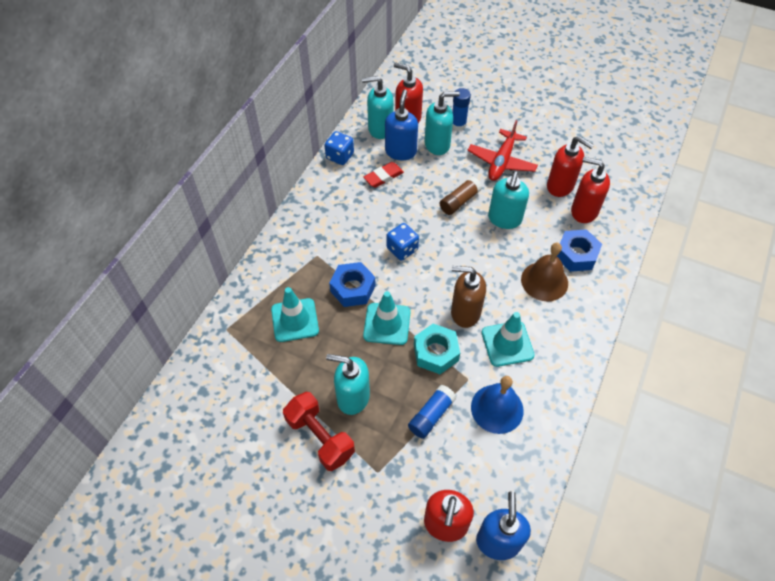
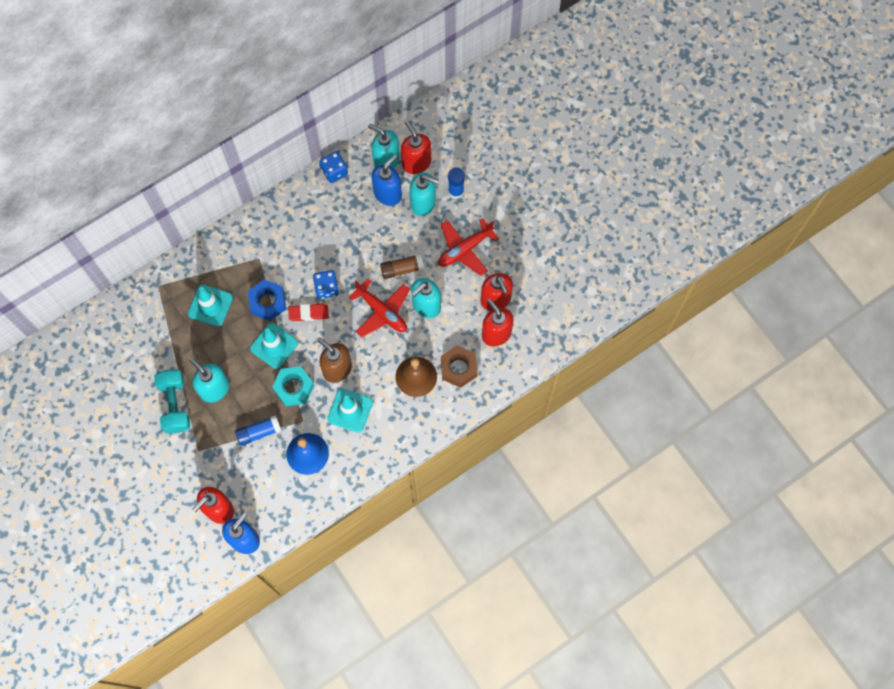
camera: 30 degrees right, 15 degrees up
red dumbbell [283,392,355,471] -> turquoise dumbbell [154,370,191,434]
red eraser [363,162,404,188] -> red eraser moved to [288,304,329,321]
blue nut [557,229,602,272] -> brown nut [441,345,477,388]
none -> red plane [349,278,410,338]

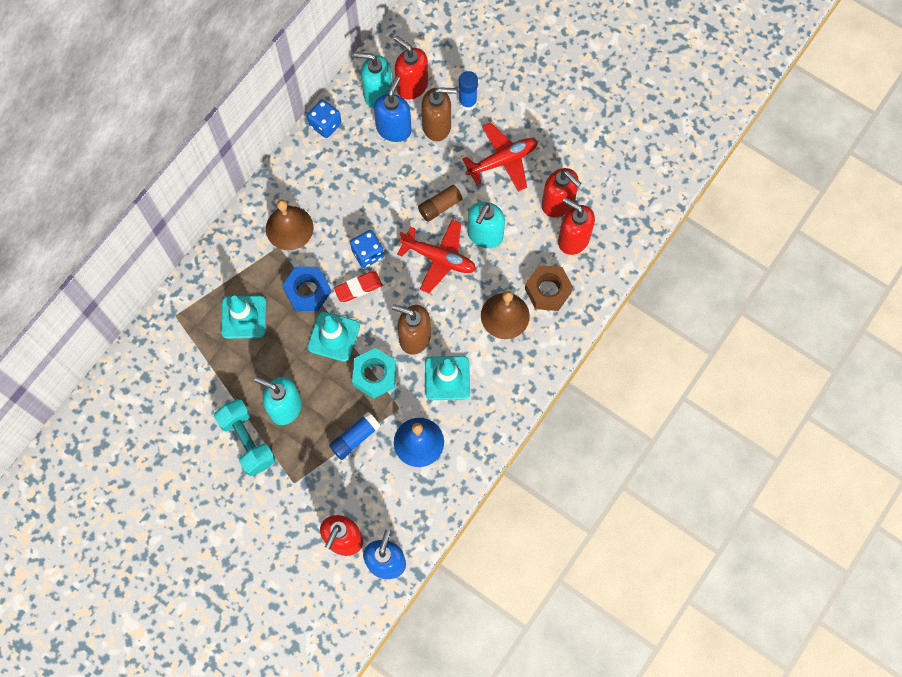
camera: 20 degrees left, 0 degrees up
turquoise soap dispenser [409,172,439,216] -> brown soap dispenser [421,87,457,141]
red plane [438,218,499,276] -> red plane turned 150 degrees counterclockwise [462,123,538,192]
none -> brown bell [266,199,314,250]

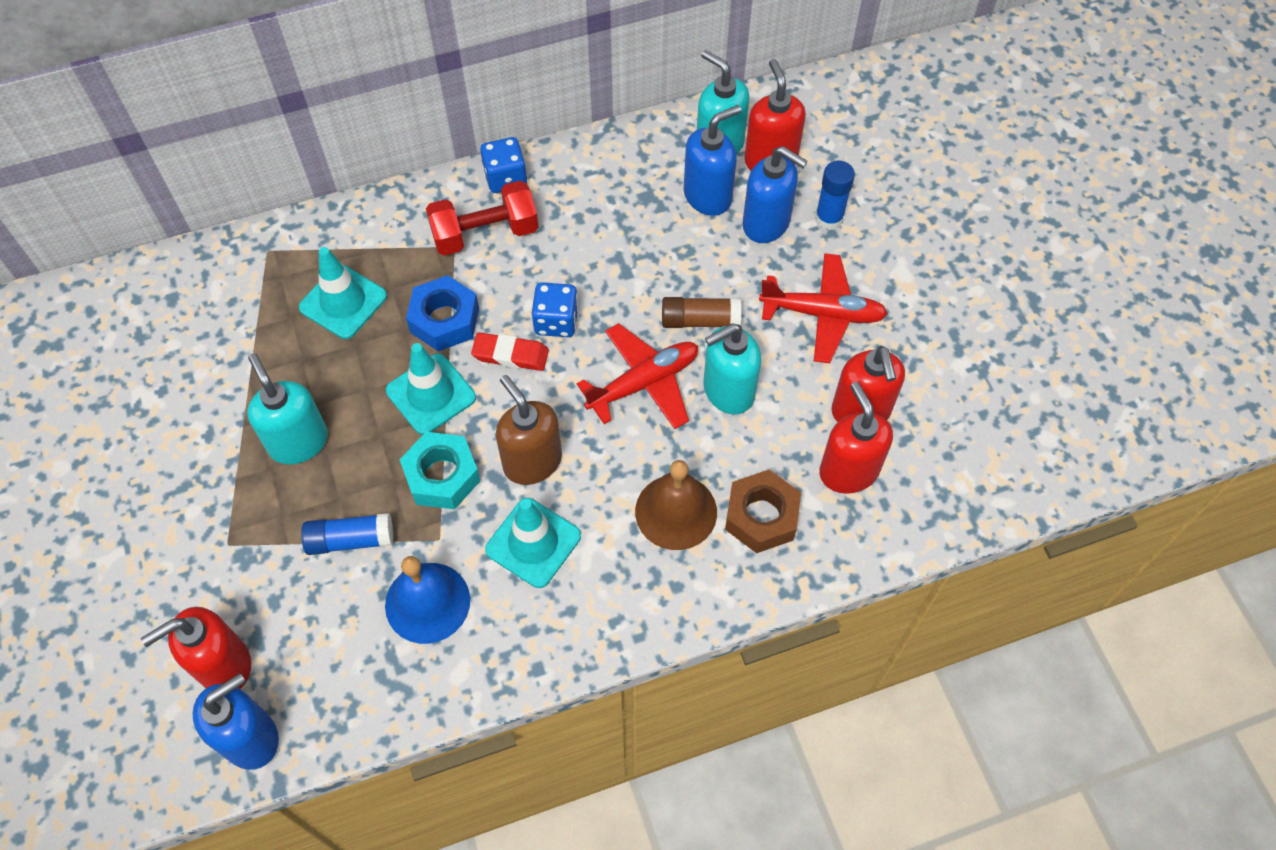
camera: 35 degrees right, 10 degrees down
turquoise dumbbell [214,399,276,476] -> none
brown bell [266,199,314,250] -> red dumbbell [426,180,538,256]
blue dice [307,100,342,138] -> blue dice moved to [480,137,527,193]
red plane [397,219,476,293] -> red plane turned 90 degrees counterclockwise [577,323,698,429]
brown soap dispenser [421,87,457,141] -> blue soap dispenser [742,146,808,243]

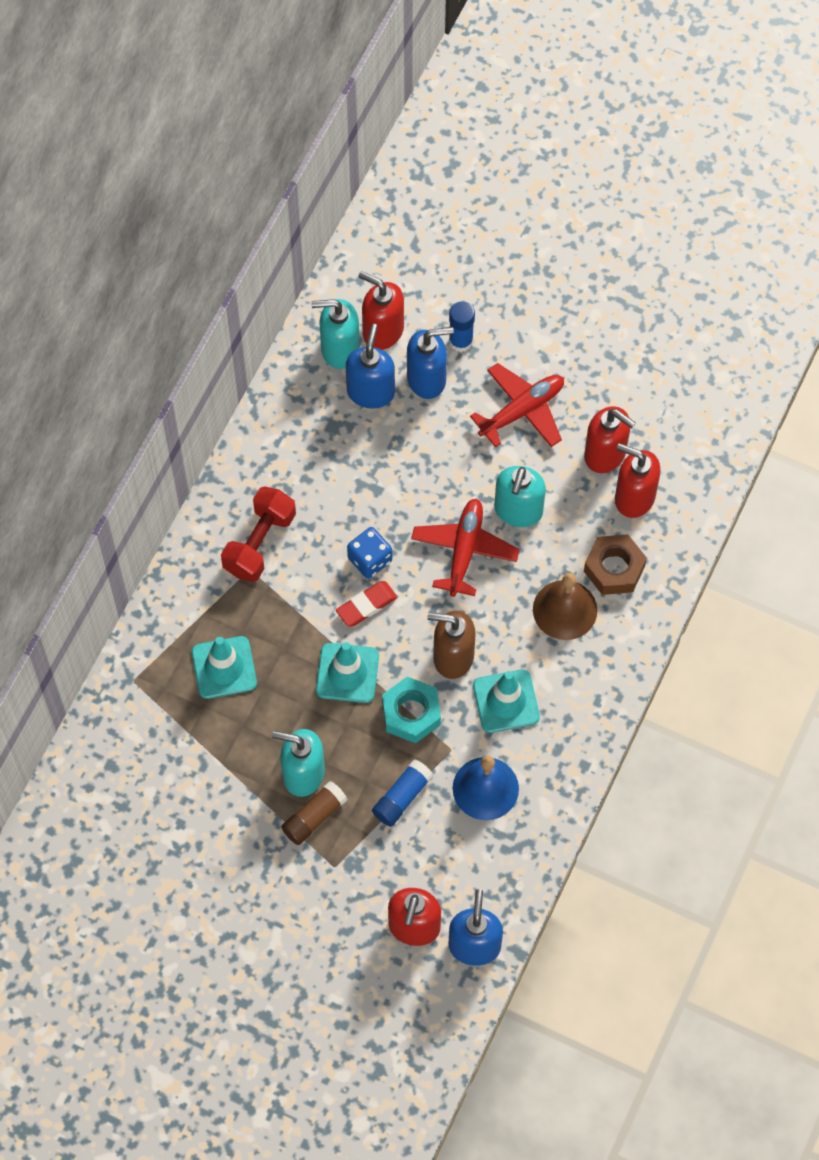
camera: 45 degrees left, 5 degrees up
blue nut [406,275,479,351] -> none
blue dice [480,137,527,193] -> none
brown glue stick [662,297,741,328] -> brown glue stick moved to [281,781,347,845]

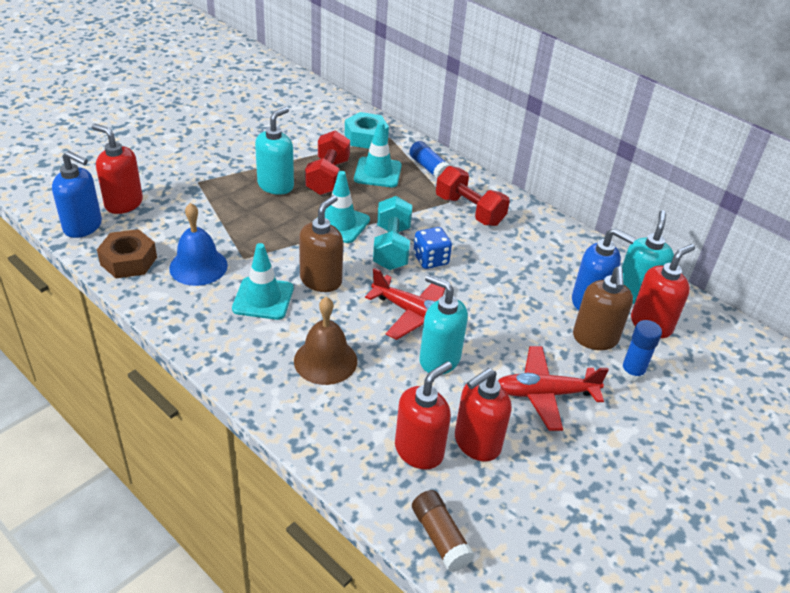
camera: 105 degrees right, 25 degrees down
brown glue stick [281,781,347,845] -> brown glue stick moved to [412,490,475,572]
red eraser [336,581,398,627] -> turquoise dumbbell [373,196,412,270]
blue glue stick [372,759,433,827] -> blue glue stick moved to [409,141,451,179]
turquoise nut [382,677,441,743] -> turquoise nut moved to [345,112,389,149]
blue soap dispenser [407,327,454,399] -> brown soap dispenser [573,266,633,350]
red plane [470,363,564,448] -> red plane turned 105 degrees clockwise [498,346,609,431]
brown nut [584,534,647,595] -> brown nut moved to [97,229,157,279]
none -> red dumbbell [305,130,350,195]

